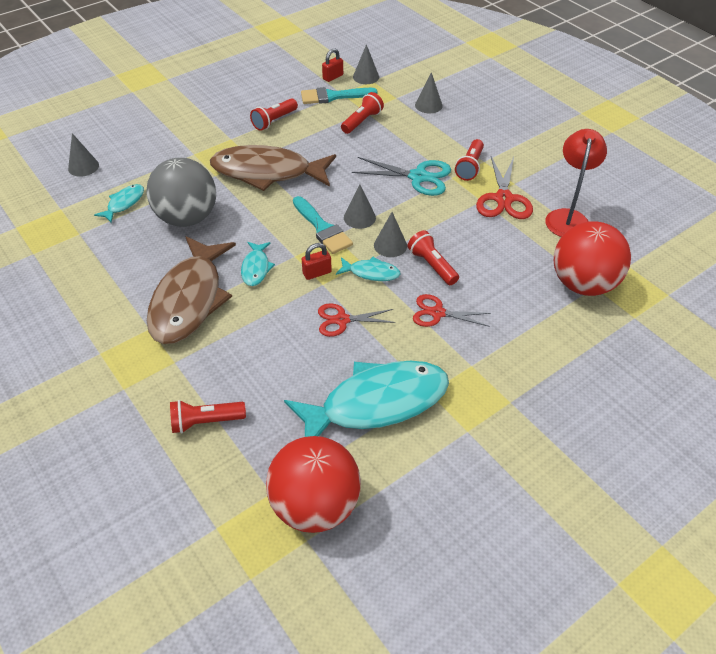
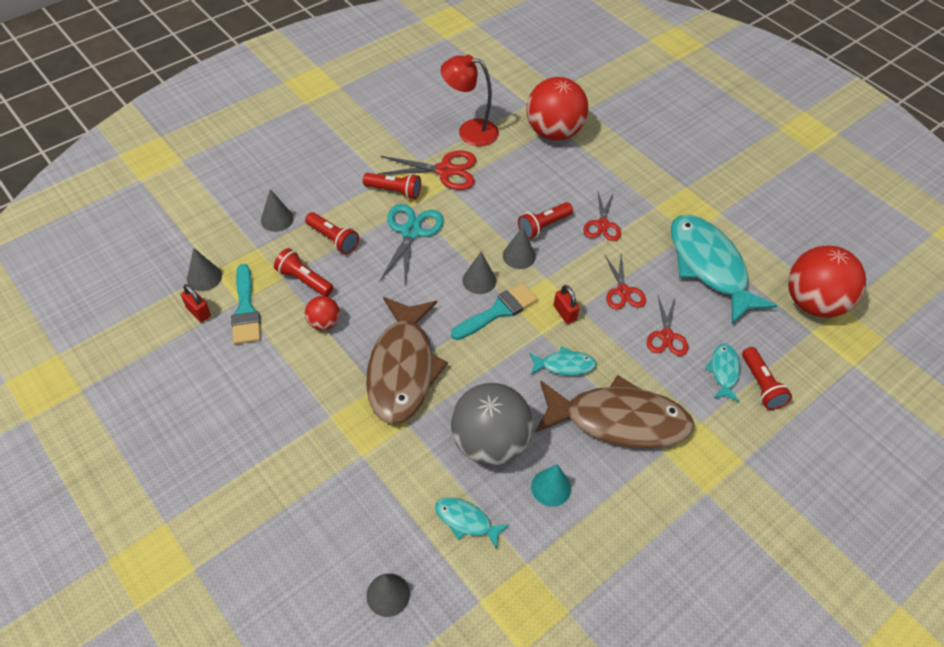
camera: 95 degrees left, 5 degrees up
red flashlight [250,98,298,131] -> red flashlight moved to [305,212,359,254]
turquoise fish [336,257,401,281] -> turquoise fish moved to [705,344,740,402]
none -> red ball [305,296,340,330]
none -> turquoise cone [531,464,571,507]
none -> red scissors [647,296,688,356]

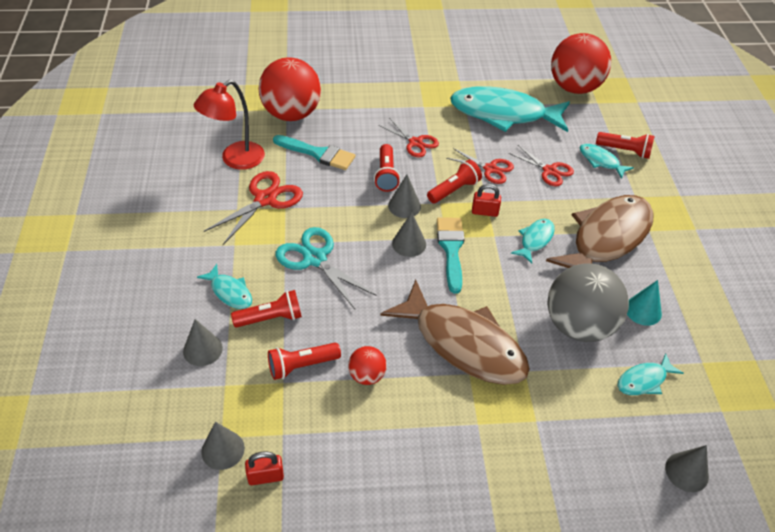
camera: 55 degrees left, 5 degrees down
turquoise brush [231,264,261,344] -> turquoise brush moved to [273,135,355,170]
red flashlight [363,173,421,199] -> red flashlight moved to [427,160,482,204]
none -> turquoise fish [197,264,252,309]

